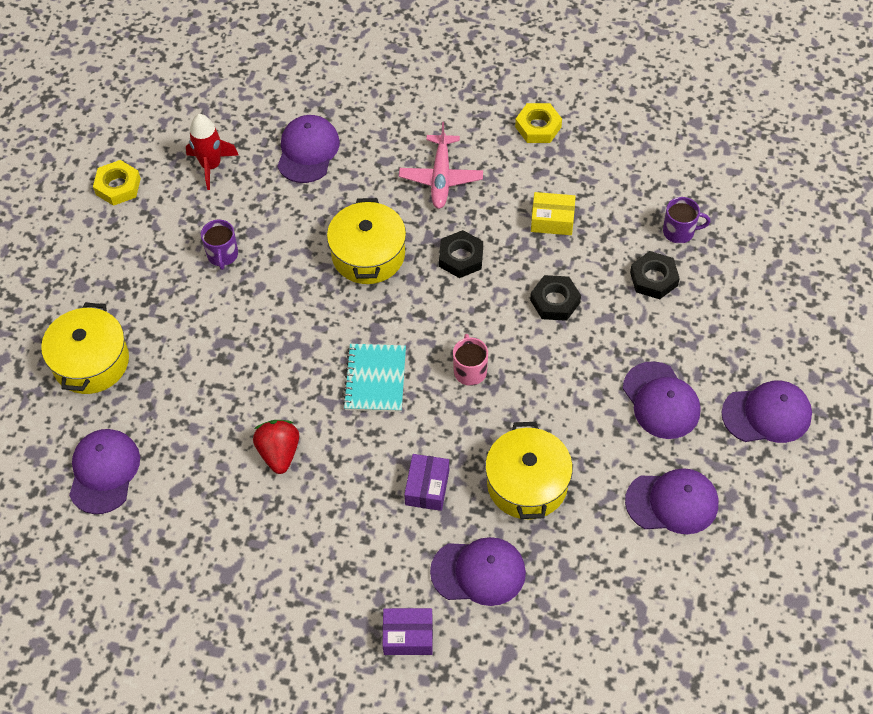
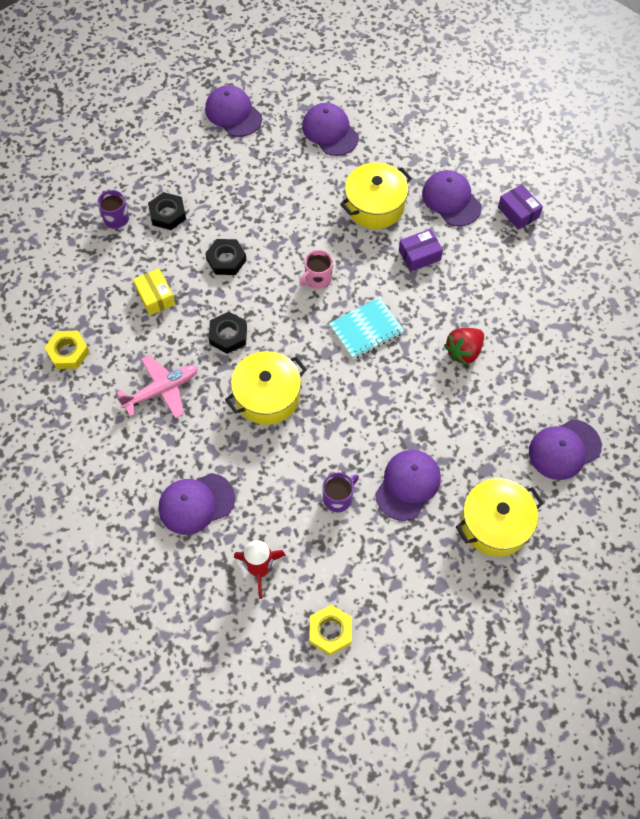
camera: 125 degrees left, 5 degrees up
purple cap [623,361,700,439] -> purple cap moved to [375,450,441,521]

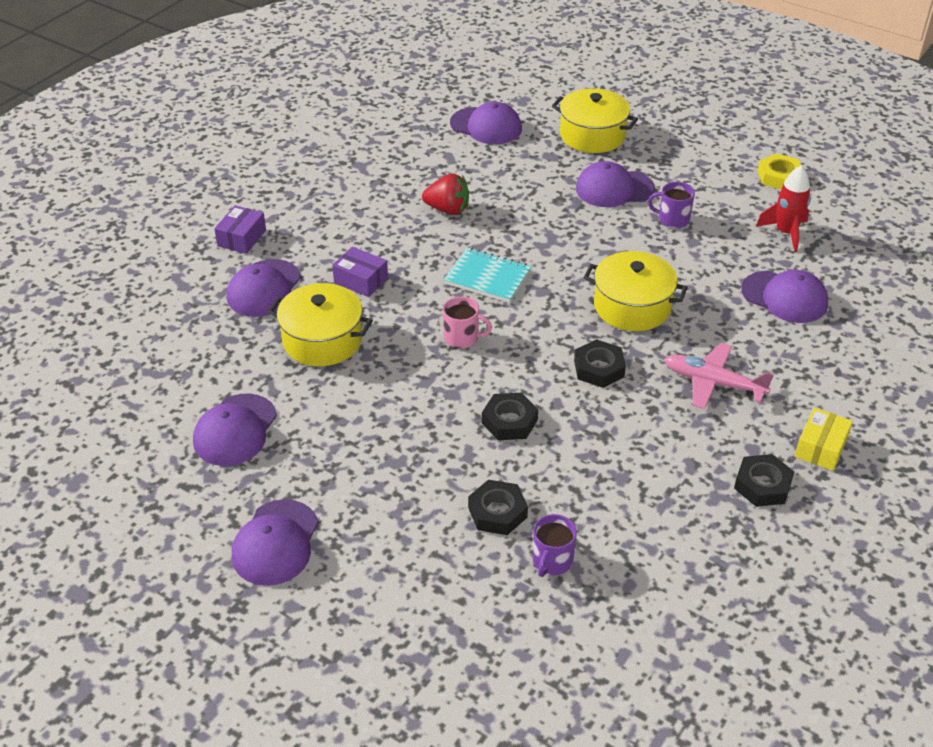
camera: 125 degrees left, 20 degrees down
yellow nut [44,330,89,369] -> black nut [734,454,794,507]
yellow box [133,268,175,316] -> yellow box moved to [795,408,853,471]

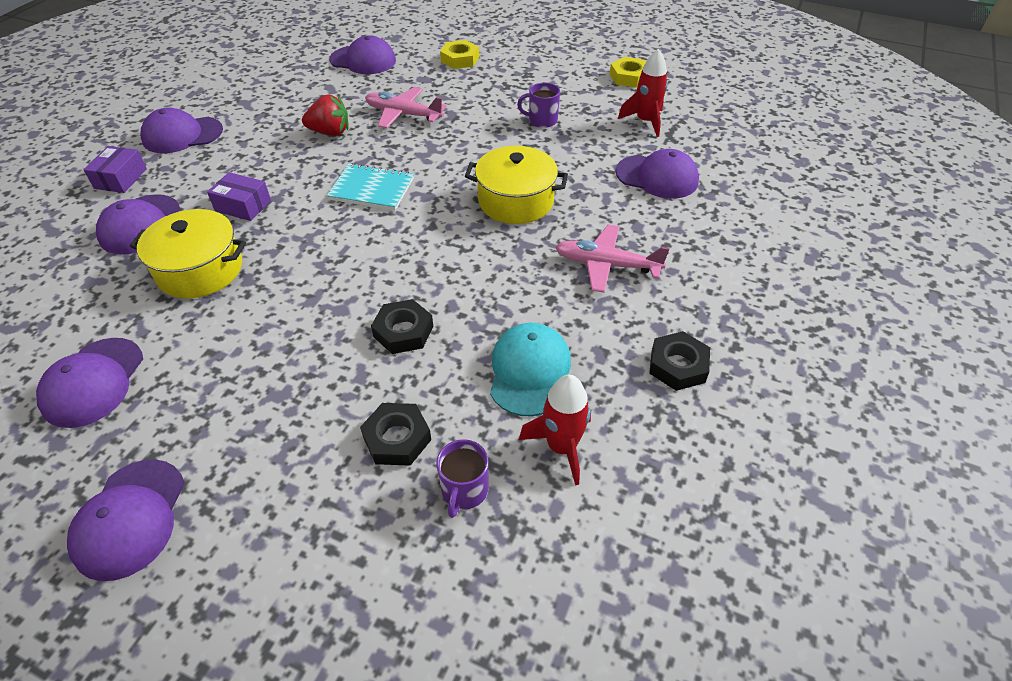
camera: 10 degrees left, 5 degrees up
pink mug [443,297,492,348] -> none
yellow pot [552,88,638,153] -> yellow nut [440,40,479,69]
black nut [574,339,626,388] -> none
purple cap [576,161,655,207] -> purple cap moved to [140,107,223,153]
yellow box [795,408,853,471] -> none
none -> pink plane [365,87,447,128]
none -> turquoise cap [490,323,571,416]
none -> red rocket [519,375,591,485]

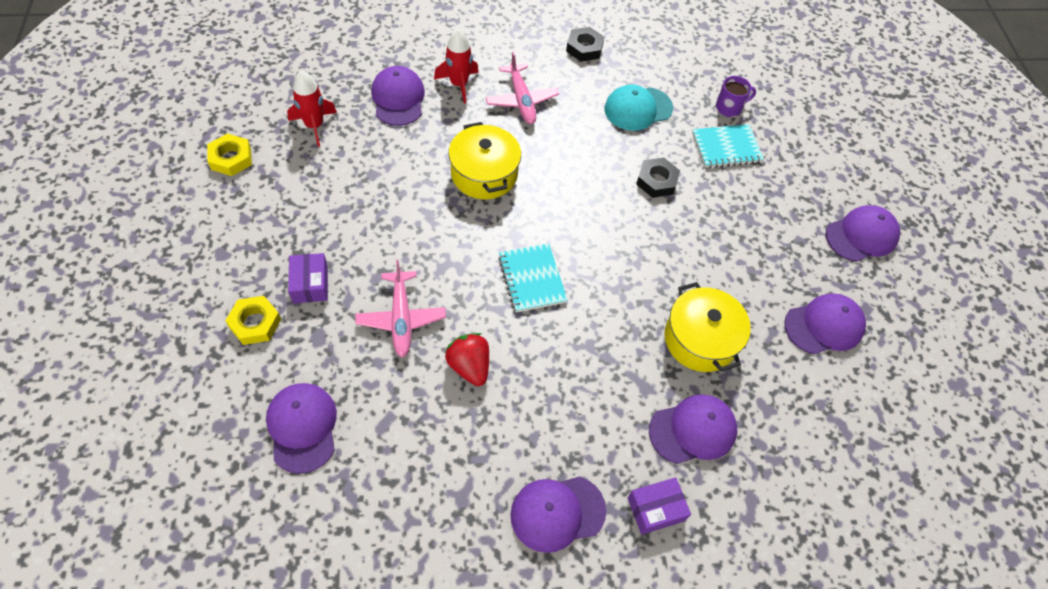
camera: 125 degrees left, 10 degrees up
purple cap [140,107,223,153] -> purple cap turned 120 degrees clockwise [510,477,606,553]
purple box [207,172,271,221] -> purple box moved to [288,253,328,303]
black nut [360,403,431,466] -> turquoise notebook [692,124,764,168]
purple mug [517,83,560,128] -> none
red rocket [519,375,591,485] -> red rocket moved to [434,29,479,104]

